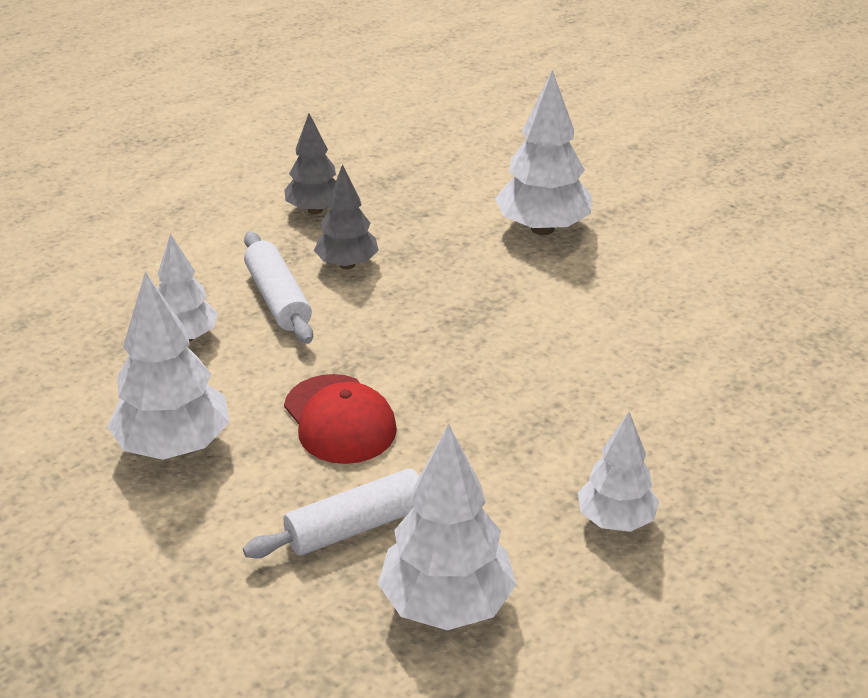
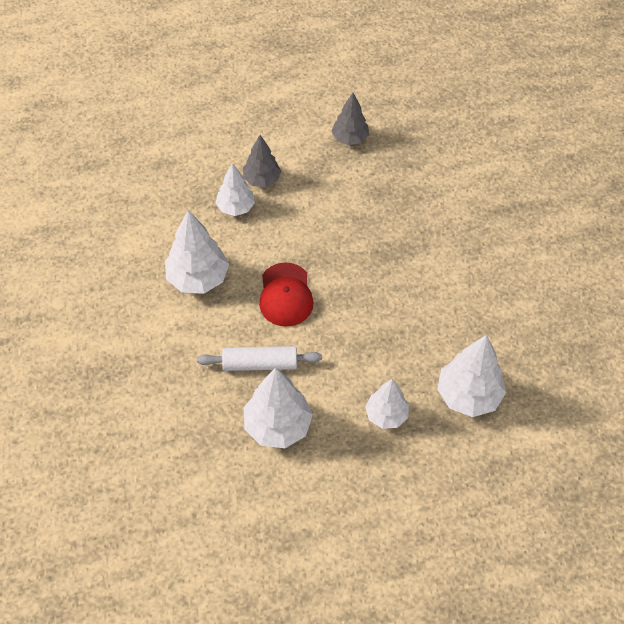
camera: 25 degrees right, 20 degrees up
white rolling pin [244,231,313,344] -> none
grey tree [314,164,379,269] -> grey tree moved to [243,135,281,187]
white tree [495,70,592,235] -> white tree moved to [437,335,506,417]

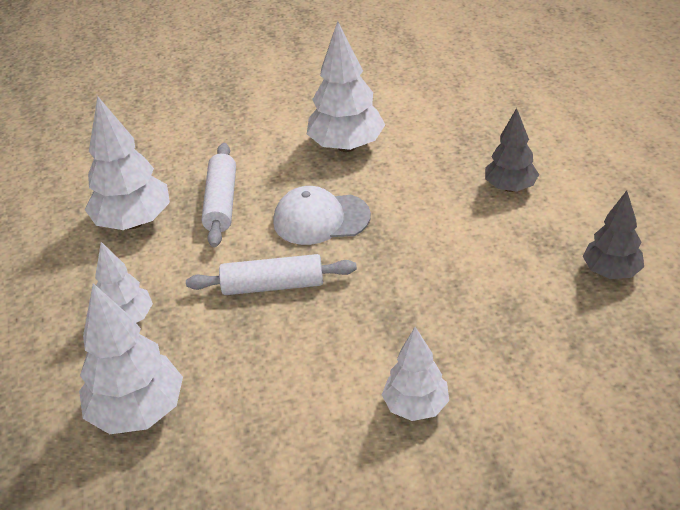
camera: 95 degrees right, 15 degrees down
white tree [216,163,255,216] -> white tree moved to [382,327,449,421]
red cap [259,263,314,327] -> white cap [273,186,371,245]
none -> white rolling pin [186,254,357,295]

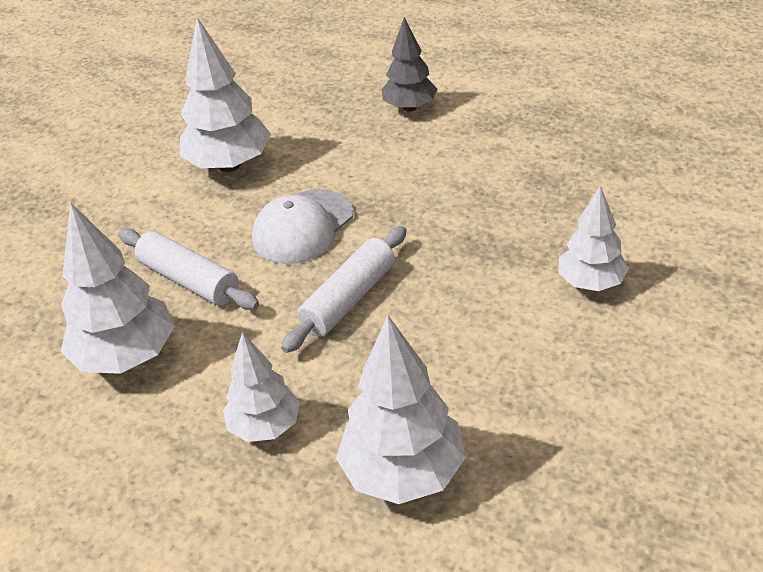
camera: 50 degrees left, 0 degrees up
grey tree [583,191,644,279] -> none

